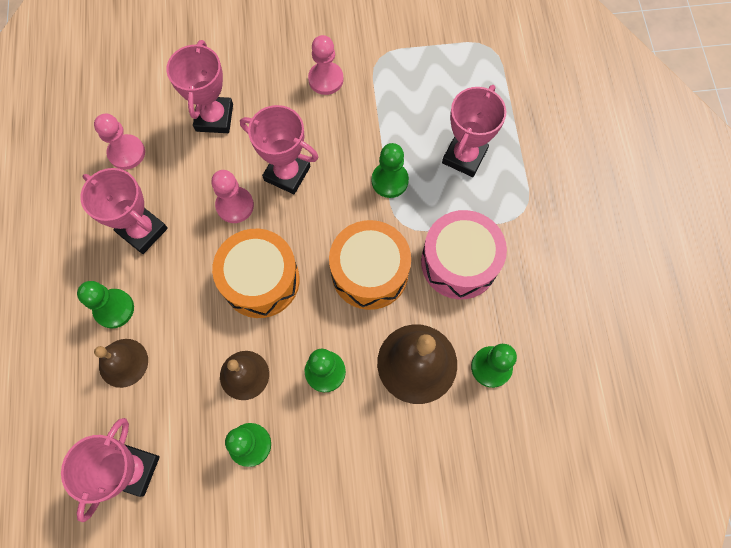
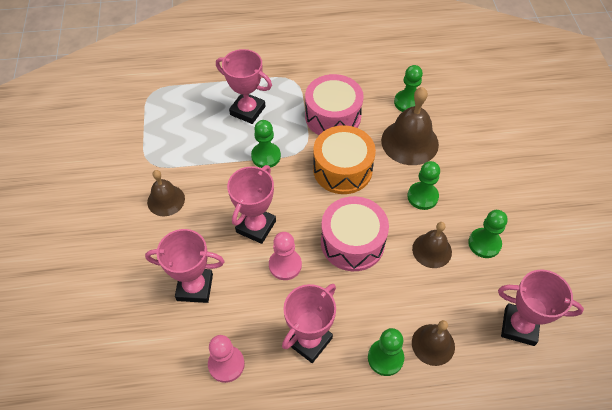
camera: 90 degrees left, 15 degrees down
orange drum [212,229,300,318] -> pink drum [321,196,389,271]
pink pawn [308,35,343,95] -> brown bell [147,170,185,216]

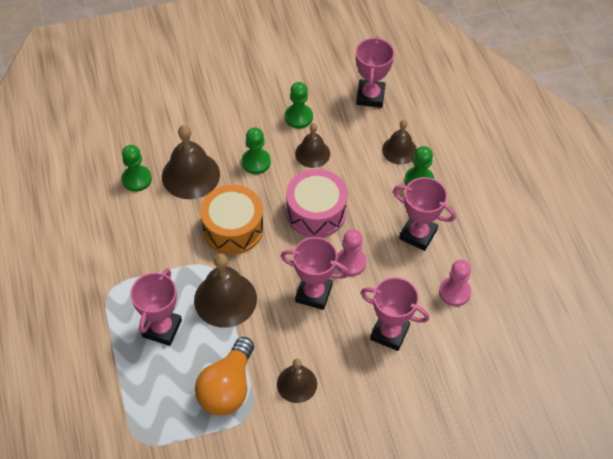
camera: 100 degrees left, 0 degrees up
pink trophy [145,229,225,303] -> pink trophy turned 60 degrees counterclockwise [361,277,429,351]
green pawn [251,120,281,168] -> brown bell [194,253,257,328]
pink drum [305,74,364,135] -> none
none -> orange light bulb [195,337,254,416]

